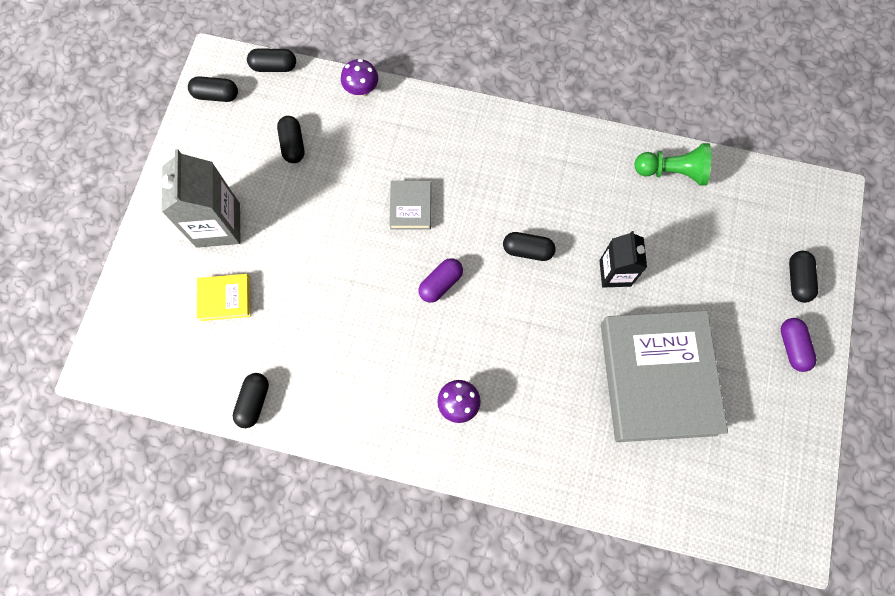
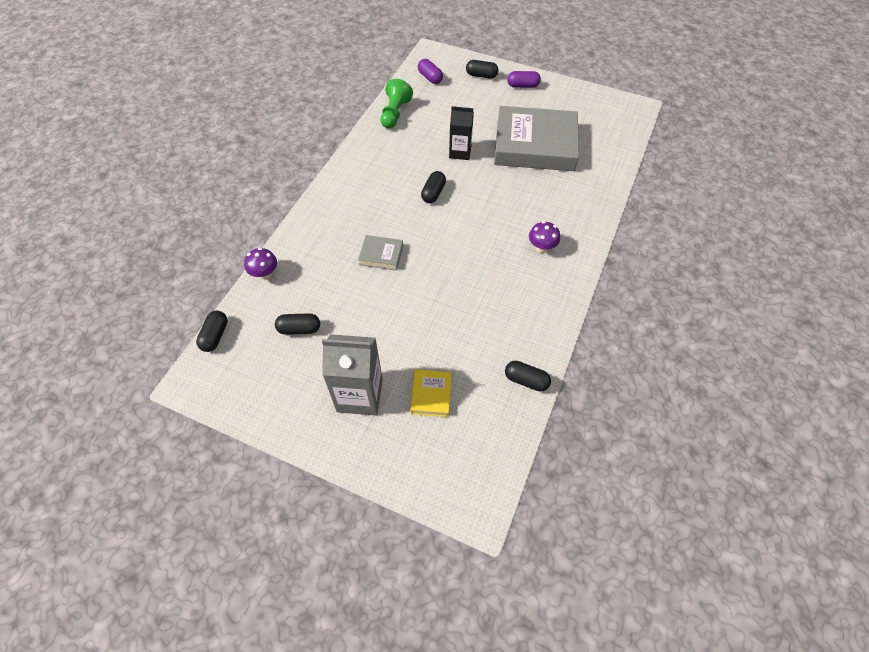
camera: 80 degrees left, 15 degrees down
black capsule [188,76,238,102] -> none
purple capsule [419,258,463,303] -> purple capsule moved to [418,59,443,84]

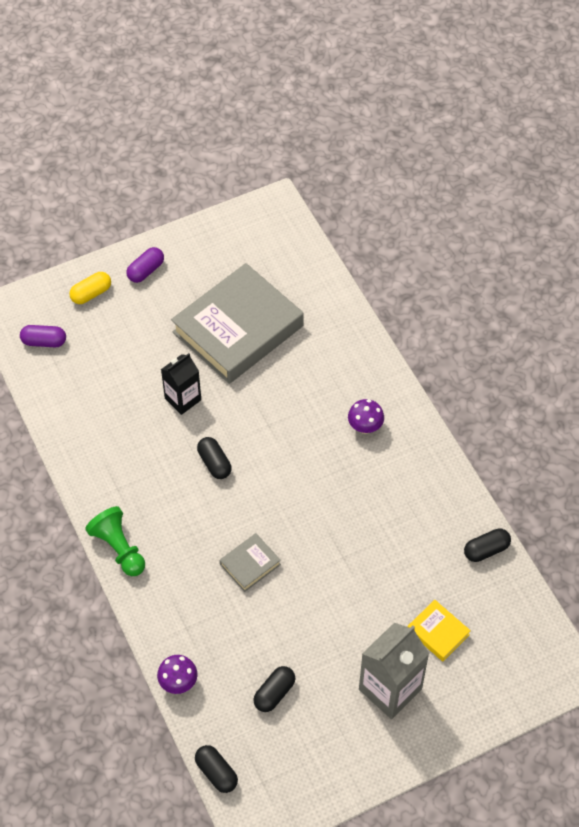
camera: 50 degrees left, 0 degrees up
green pawn [381,79,413,128] -> green pawn moved to [85,506,145,576]
black capsule [466,60,498,79] -> yellow capsule [69,272,111,304]

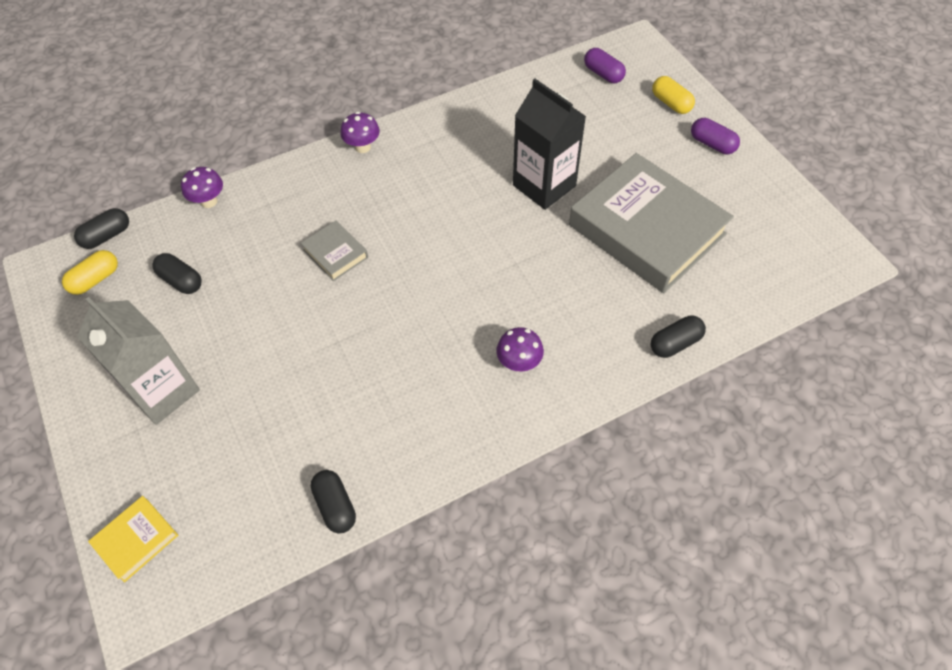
camera: 90 degrees right, 0 degrees up
purple capsule [20,325,66,347] -> purple capsule turned 45 degrees counterclockwise [584,48,626,83]
green pawn [85,506,145,576] -> purple mushroom [340,112,380,153]
black carton [161,353,201,415] -> black carton [513,79,586,210], size x1.54
black capsule [197,437,232,479] -> black capsule moved to [651,315,706,358]
yellow book [408,600,471,662] -> yellow book moved to [88,496,178,583]
none -> yellow capsule [62,250,118,295]

